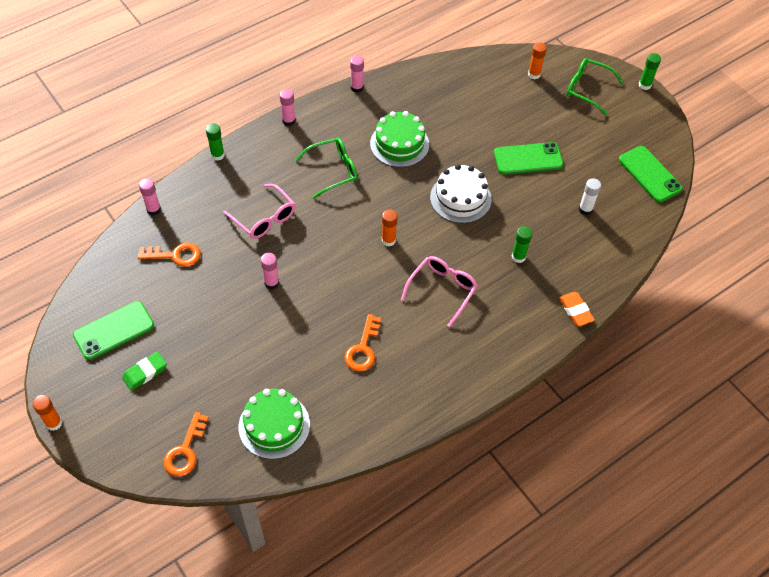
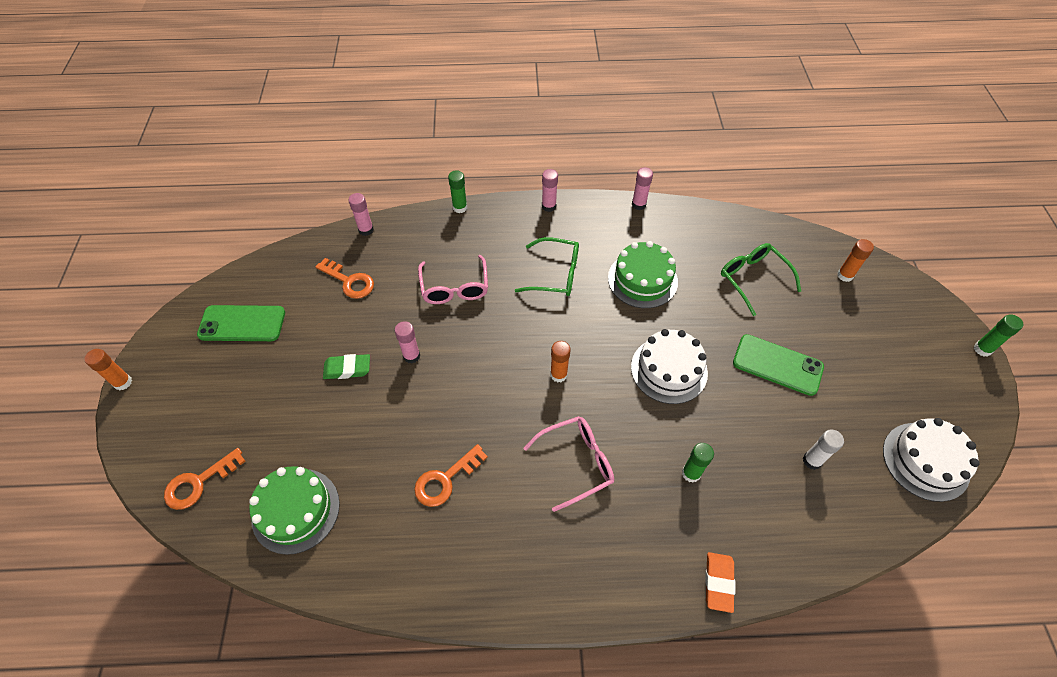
camera: 35 degrees right, 0 degrees up
green eraser [122,352,167,391] -> green eraser moved to [323,354,370,379]
green glasses [566,58,624,115] -> green glasses moved to [721,243,801,316]
green phone [619,146,683,203] -> white cake [883,418,980,502]

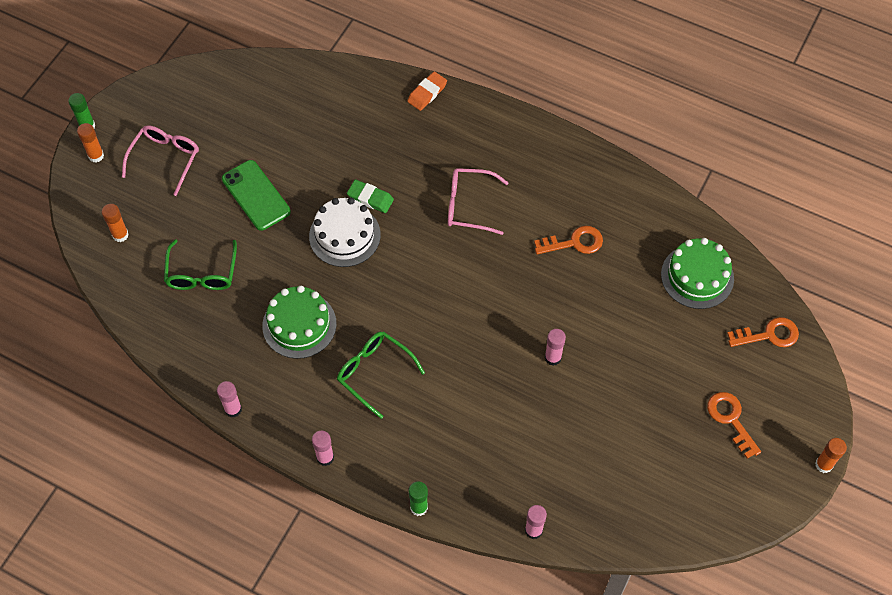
camera: 150 degrees left, 5 degrees up
green phone [197,305,285,341] -> none
orange key [315,258,374,299] -> orange key moved to [707,392,761,459]
green eraser [323,354,370,379] -> green eraser moved to [347,180,394,213]
pink glasses [418,255,488,304] -> pink glasses moved to [122,125,199,196]
orange glue stick [550,341,571,382] -> orange glue stick moved to [77,123,104,163]
green glue stick [682,443,714,483] -> none
white glue stick [803,430,844,470] -> none
white cake [883,418,980,502] -> none

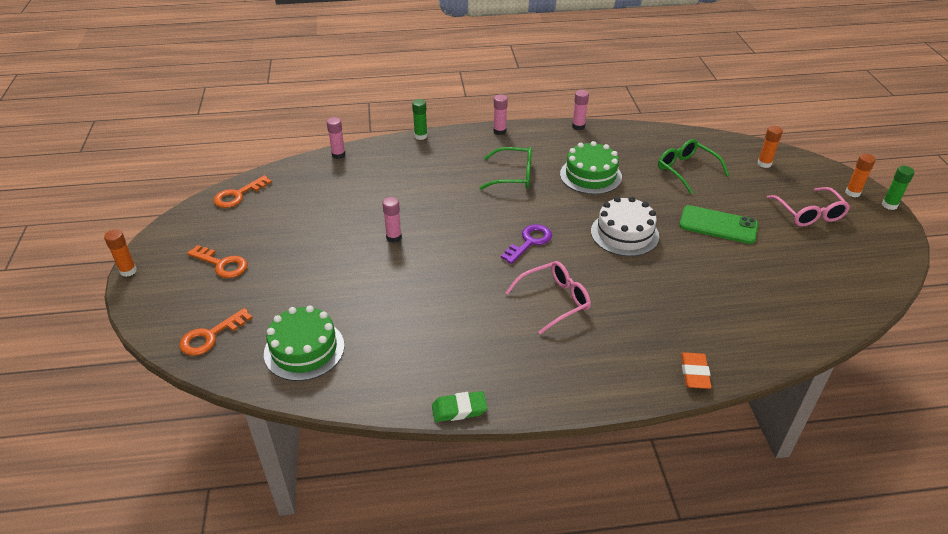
camera: 145 degrees right, 20 degrees down
green eraser [347,180,394,213] -> green eraser moved to [432,391,487,422]
orange key [534,226,603,255] -> orange key moved to [213,175,272,208]
none -> purple key [501,224,552,264]

